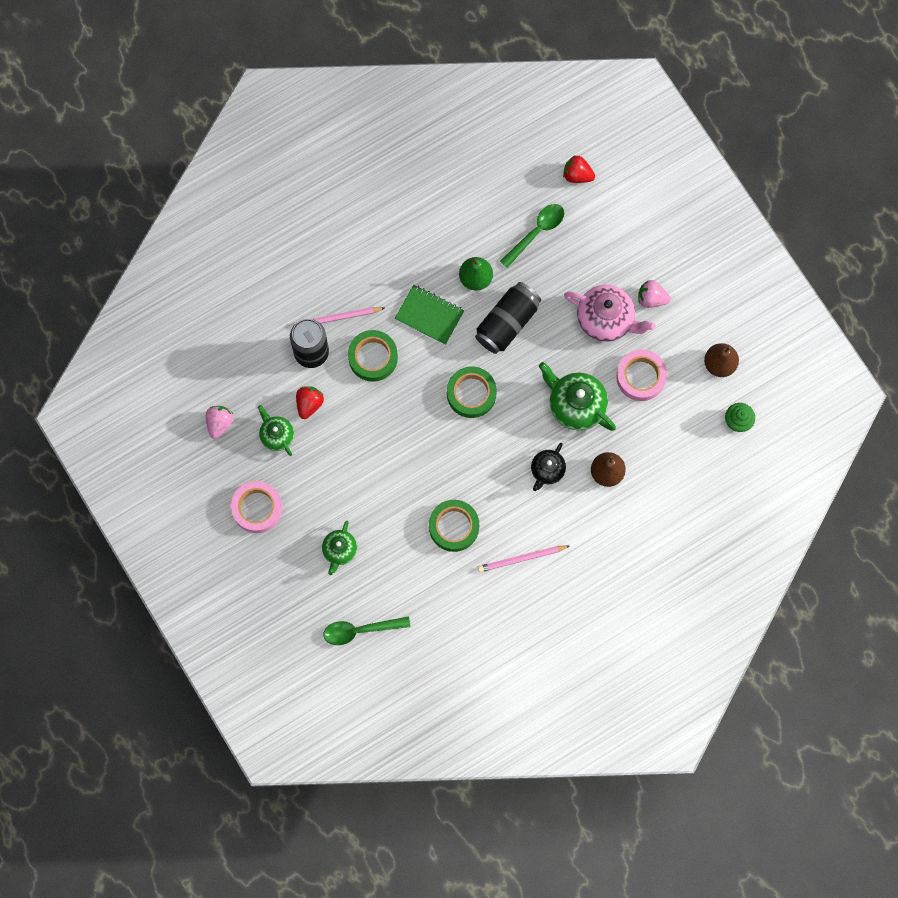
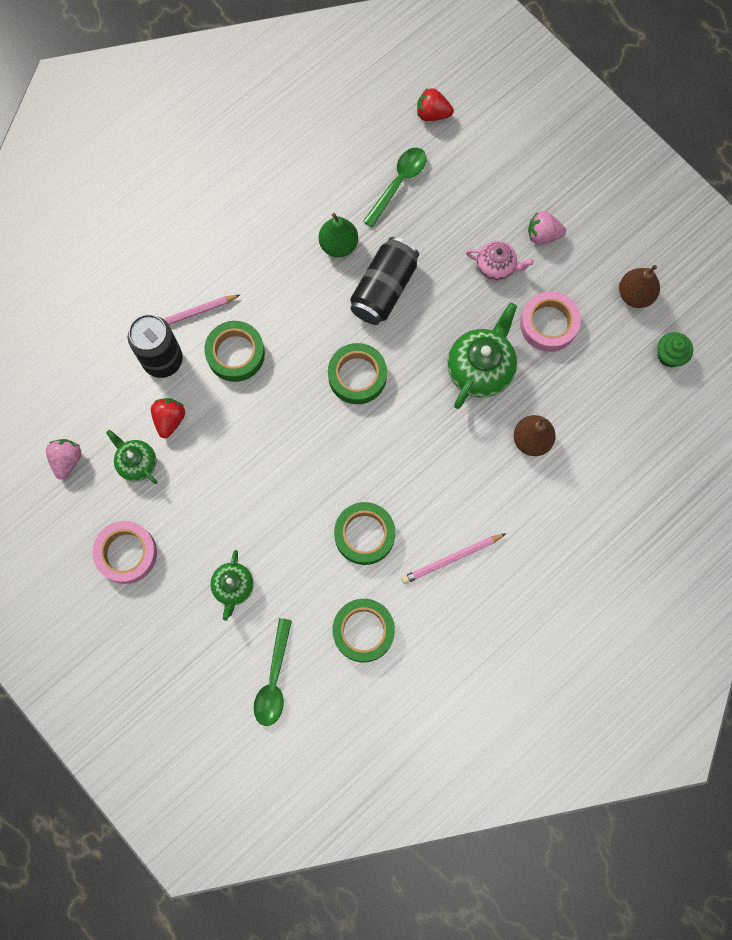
camera: 10 degrees left, 0 degrees up
green spoon [323,616,411,645] -> green spoon turned 60 degrees counterclockwise [254,618,292,726]
green notebook [395,285,464,345] -> none
black teapot [531,443,566,491] -> none
green teapot [539,362,616,431] -> green teapot turned 90 degrees clockwise [447,303,517,409]
pink teapot [564,285,655,342] -> pink teapot [466,241,534,281], size x0.60
none -> green tape [333,599,395,662]

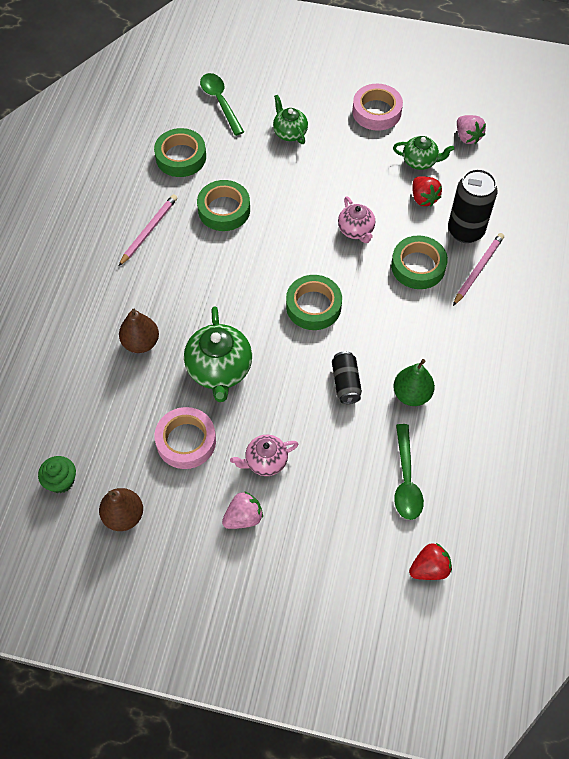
camera: 145 degrees right, 15 degrees down
black can [350,237,419,325] -> black can [332,351,362,404], size x0.59
none -> pink teapot [338,196,375,243]

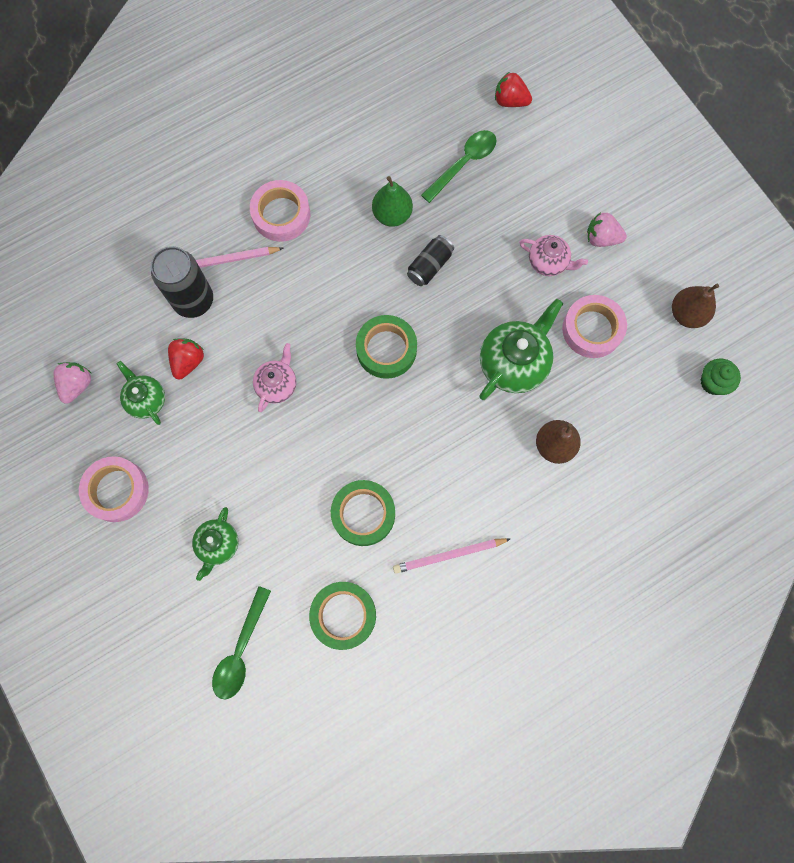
camera: 135 degrees left, 15 degrees up
green tape [391,235,448,289] -> none
none -> pink tape [250,180,310,242]

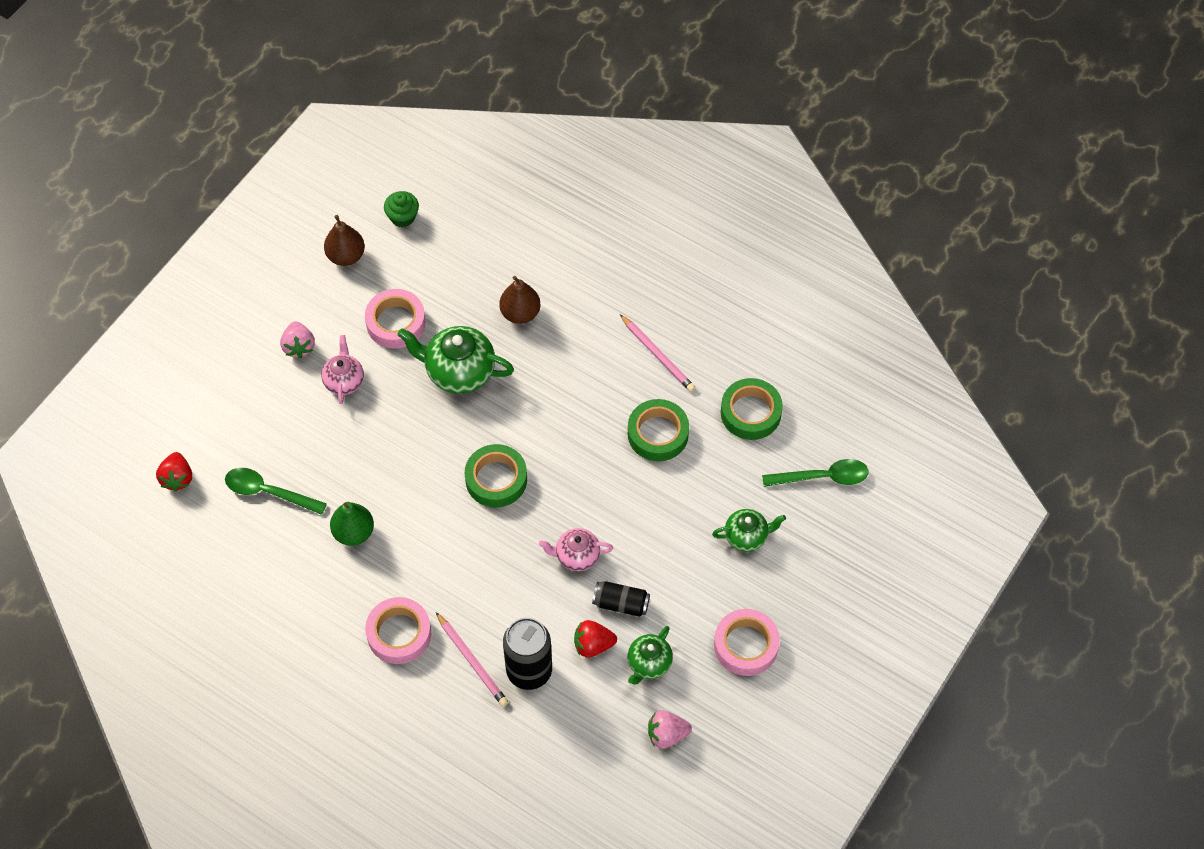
camera: 115 degrees left, 15 degrees down
black can [407,235,454,286] -> black can moved to [592,581,650,617]

